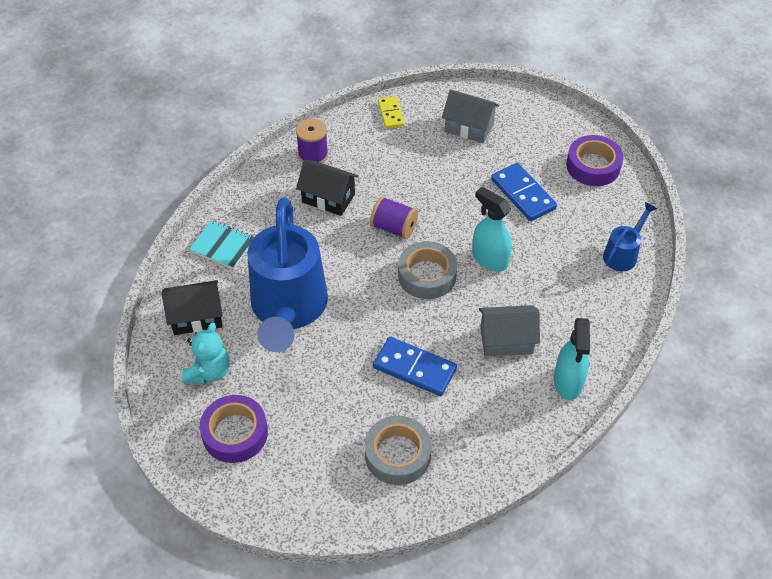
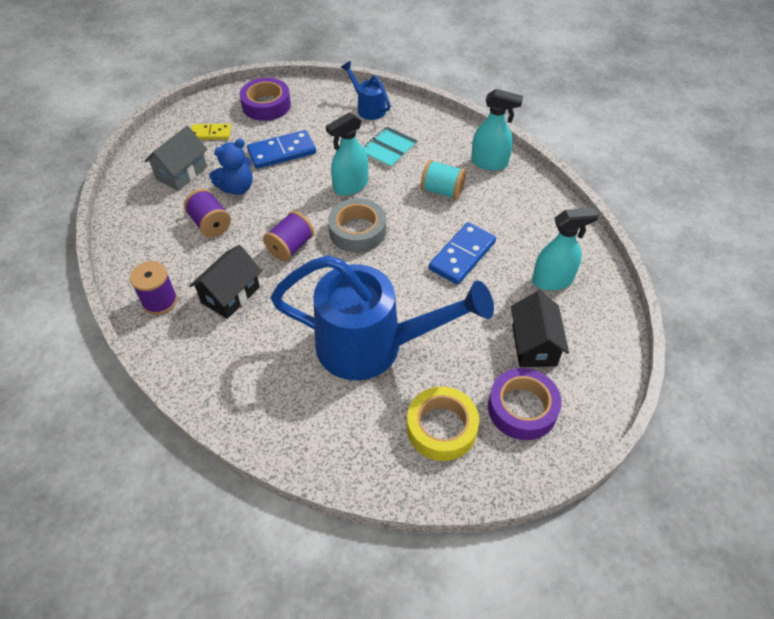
camera: 80 degrees left, 0 degrees up
black house [161,280,222,335] -> black house moved to [511,291,569,367]
turquoise teddy bear [182,322,229,384] -> yellow tape [407,387,479,461]
turquoise notebook [189,220,254,269] -> turquoise notebook moved to [363,126,418,168]
grey tape [364,416,432,485] -> turquoise spray bottle [532,208,599,291]
yellow domino [378,96,405,129] -> yellow domino moved to [191,124,231,140]
grey house [479,305,540,356] -> turquoise spool [421,160,466,200]
none -> purple spool [184,189,231,238]
none -> blue teddy bear [209,139,252,195]

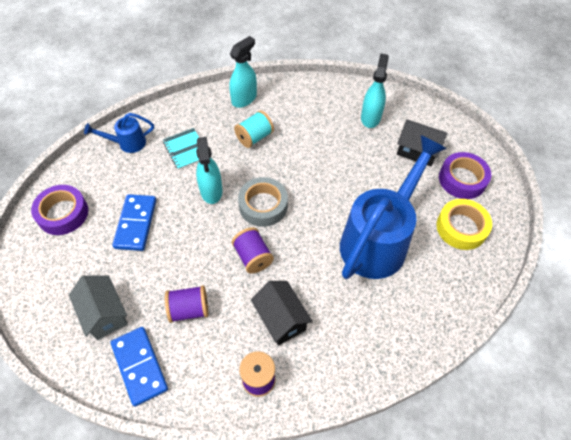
camera: 65 degrees left, 5 degrees up
yellow domino [191,124,231,140] -> none
blue teddy bear [209,139,252,195] -> none
blue domino [429,222,496,285] -> blue domino moved to [111,327,168,407]

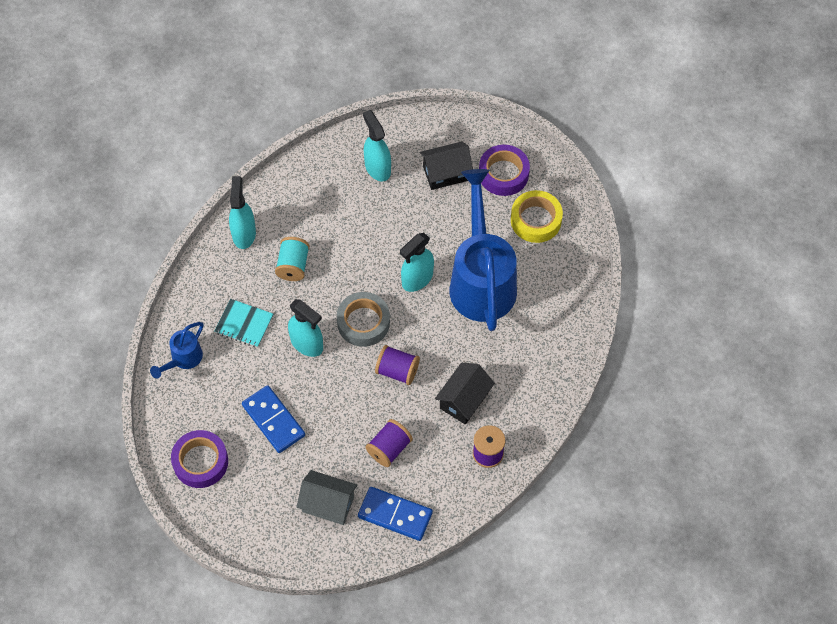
camera: 40 degrees left, 5 degrees up
black house [251,281,313,346] -> black house turned 75 degrees counterclockwise [435,363,495,424]
none -> turquoise spray bottle [400,233,434,292]

